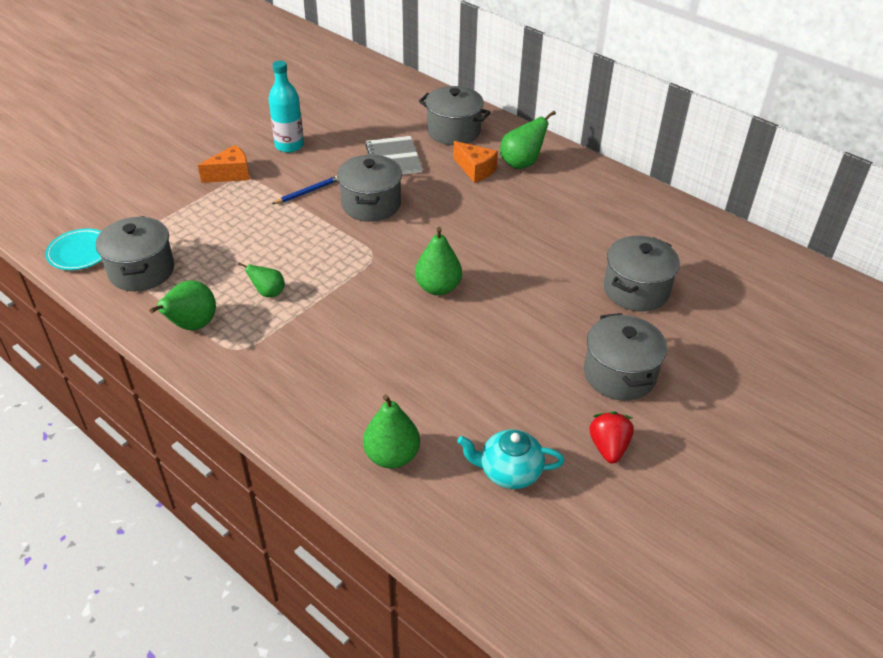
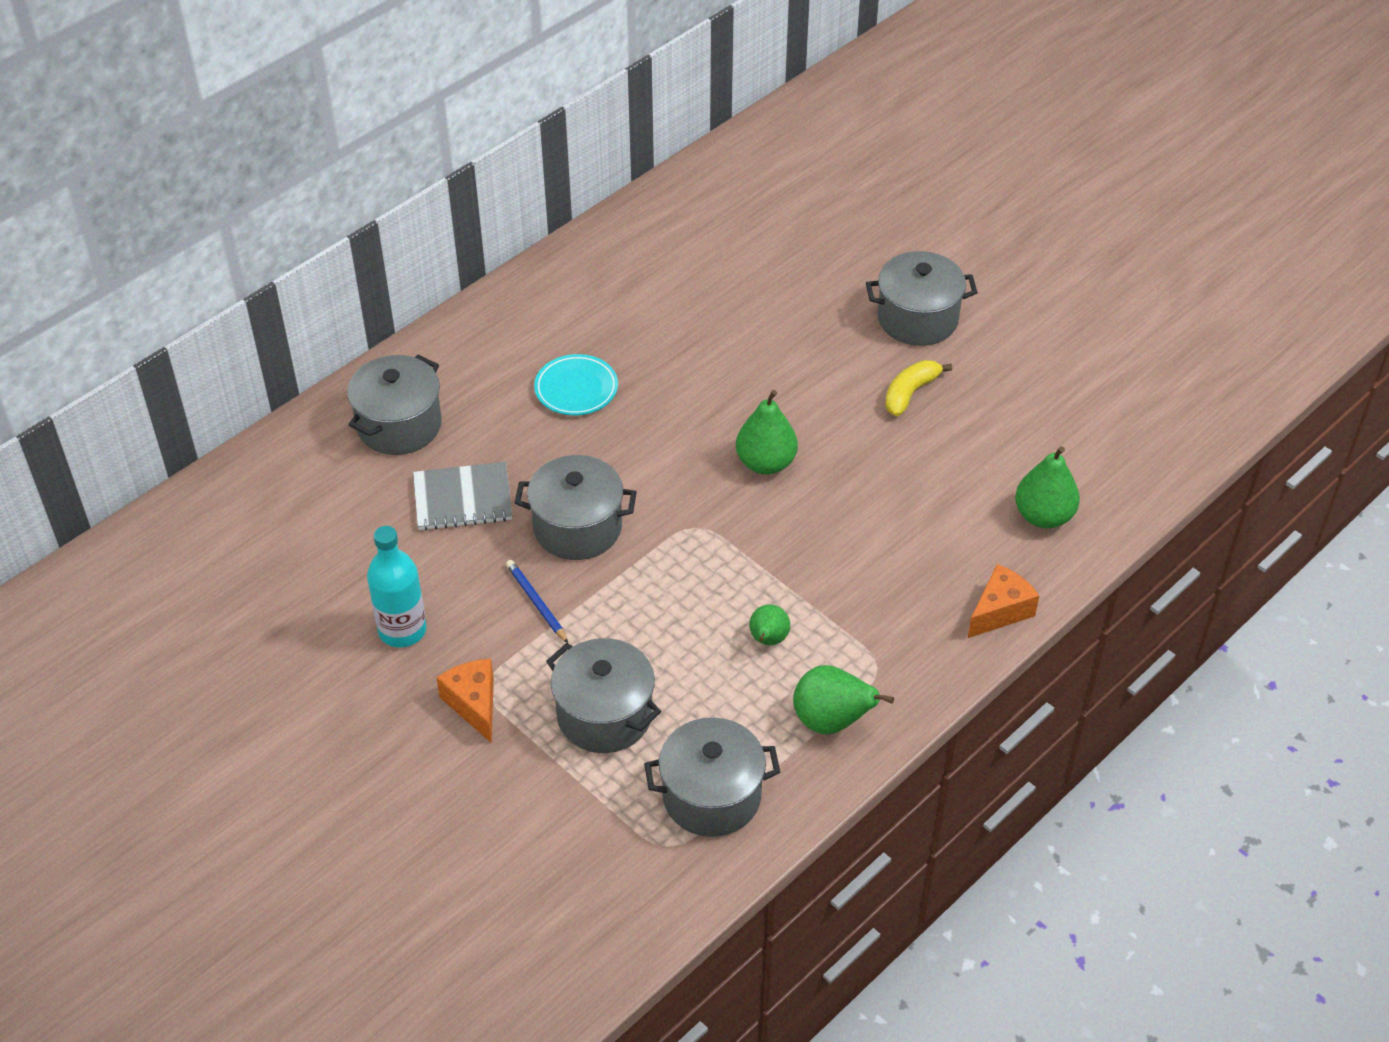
camera: 85 degrees left, 5 degrees up
turquoise plate [45,228,102,270] -> turquoise plate moved to [534,354,618,415]
orange cheese [453,141,498,183] -> orange cheese moved to [968,564,1039,638]
turquoise teapot [457,429,564,489] -> none
green pear [500,111,556,169] -> none
red strawberry [590,411,634,463] -> none
grey pot [604,236,680,312] -> grey pot moved to [546,638,661,753]
none -> yellow banana [885,360,952,416]

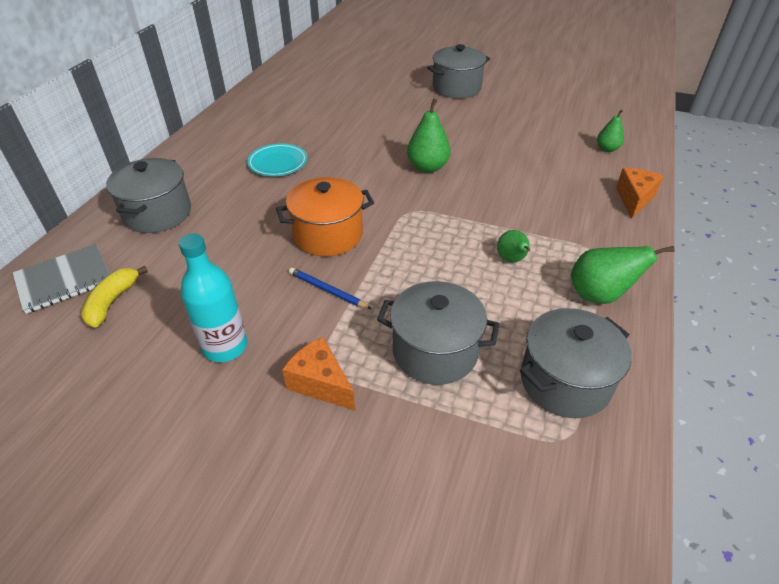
camera: 25 degrees left, 5 degrees down
grey notebook [413,462,512,531] -> grey notebook moved to [13,244,110,314]
grey pot [515,455,637,560] -> orange pot [276,177,374,256]
yellow banana [885,360,952,416] -> yellow banana moved to [81,266,148,327]
green pear [1015,446,1080,528] -> green pear [597,110,624,152], size x0.62

